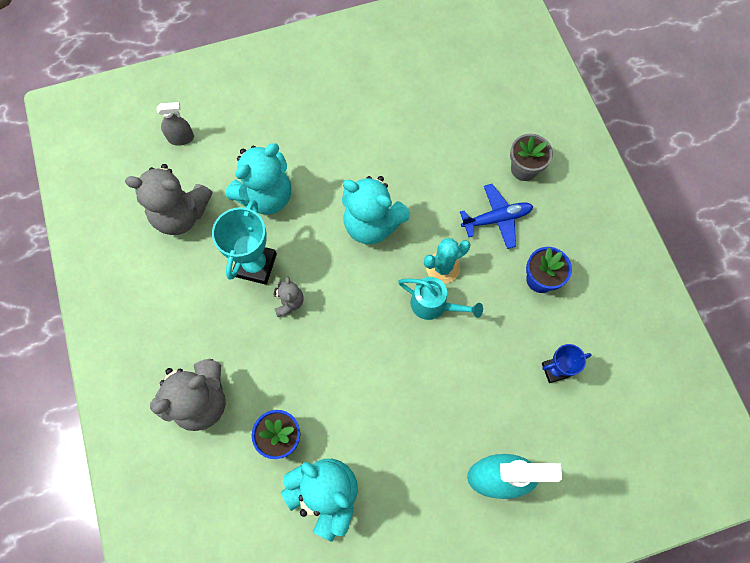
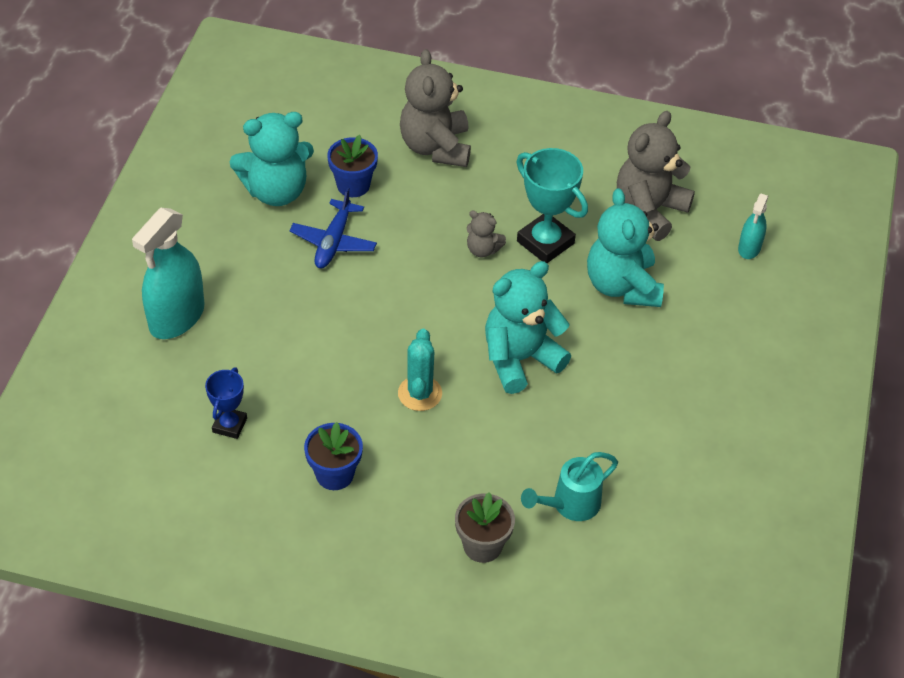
camera: 120 degrees right, 20 degrees down
grey spray bottle [157,102,194,146] -> turquoise spray bottle [738,194,768,259]
turquoise watering can [398,277,483,320] -> turquoise watering can moved to [521,452,618,521]
blue plane [460,184,533,249] -> blue plane moved to [289,187,377,268]

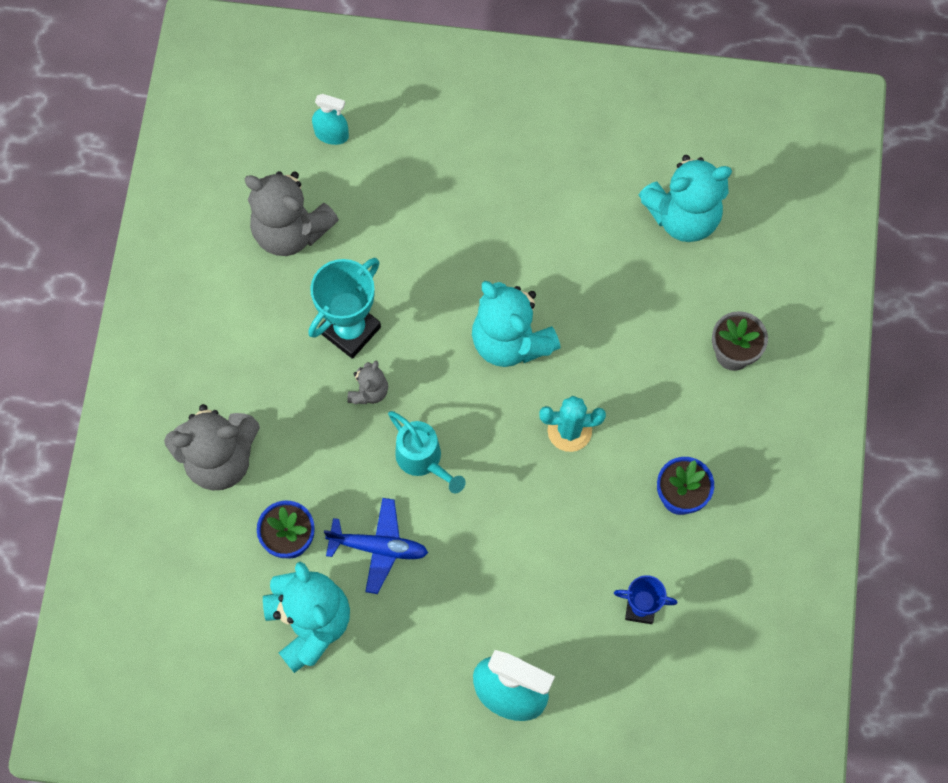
camera: 95 degrees left, 20 degrees up
turquoise watering can [521,452,618,521] -> turquoise watering can moved to [388,411,466,493]
turquoise teddy bear [587,188,664,307] -> turquoise teddy bear moved to [639,155,732,242]

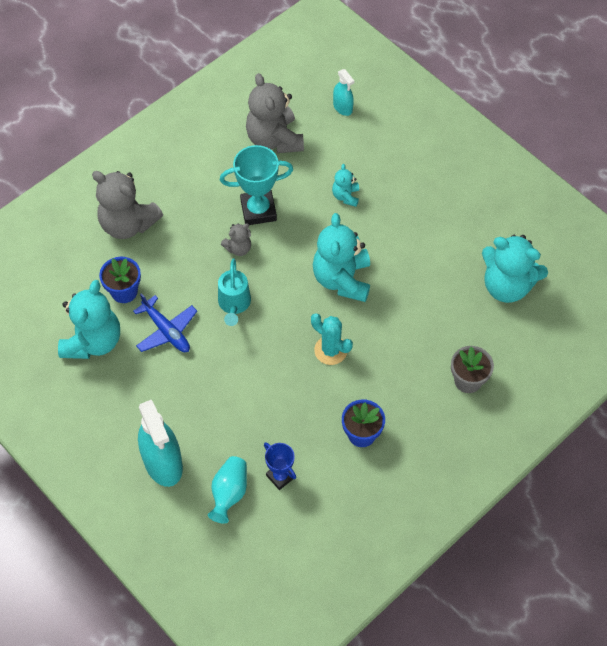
camera: 40 degrees right, 10 degrees down
none -> turquoise vase [208,456,247,523]
none -> turquoise teddy bear [332,164,359,207]

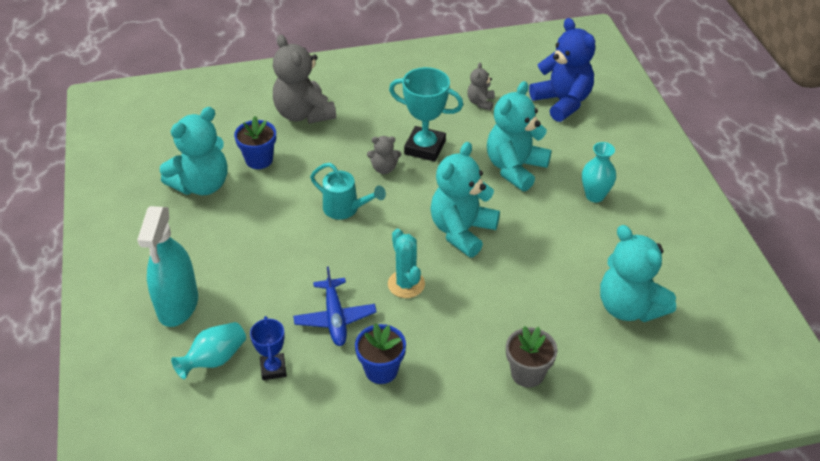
camera: 30 degrees right, 15 degrees down
blue plane [133,293,197,352] -> blue plane moved to [293,266,377,346]
turquoise watering can [218,258,251,326] -> turquoise watering can turned 90 degrees counterclockwise [310,163,386,220]
grey teddy bear [246,73,304,153] -> grey teddy bear [467,63,495,111], size x0.49
turquoise teddy bear [332,164,359,207] -> turquoise teddy bear [487,81,552,191], size x2.04
turquoise spray bottle [333,69,354,116] -> blue teddy bear [529,18,595,122]
none -> turquoise vase [582,142,616,203]

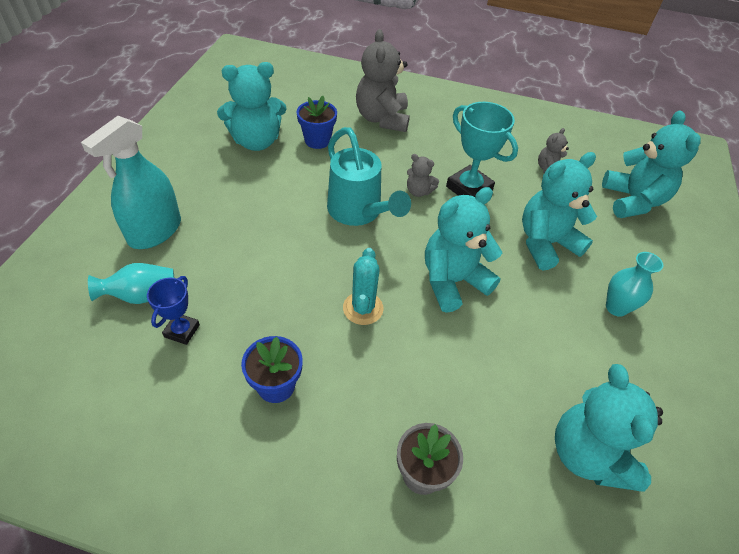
camera: 25 degrees right, 5 degrees up
blue plane [293,266,377,346] -> none
turquoise watering can [310,163,386,220] -> turquoise watering can [327,127,411,226], size x1.52
blue teddy bear [529,18,595,122] -> turquoise teddy bear [602,111,701,218]

